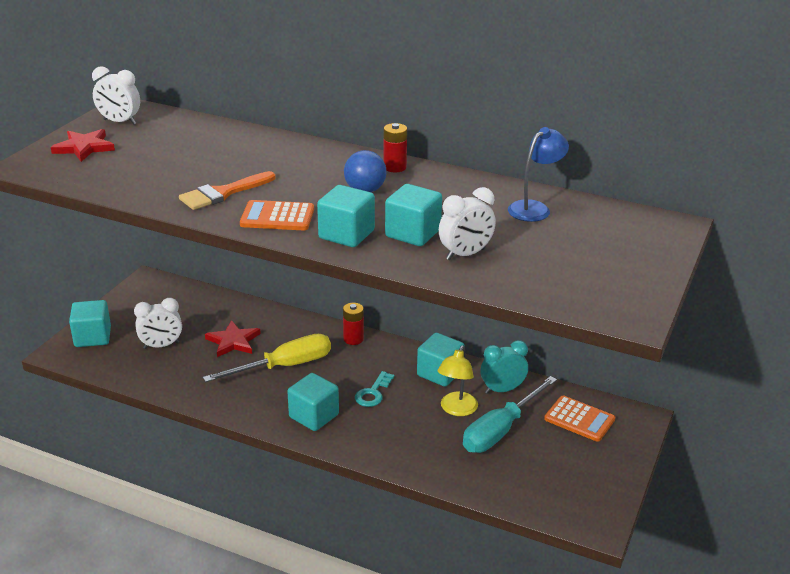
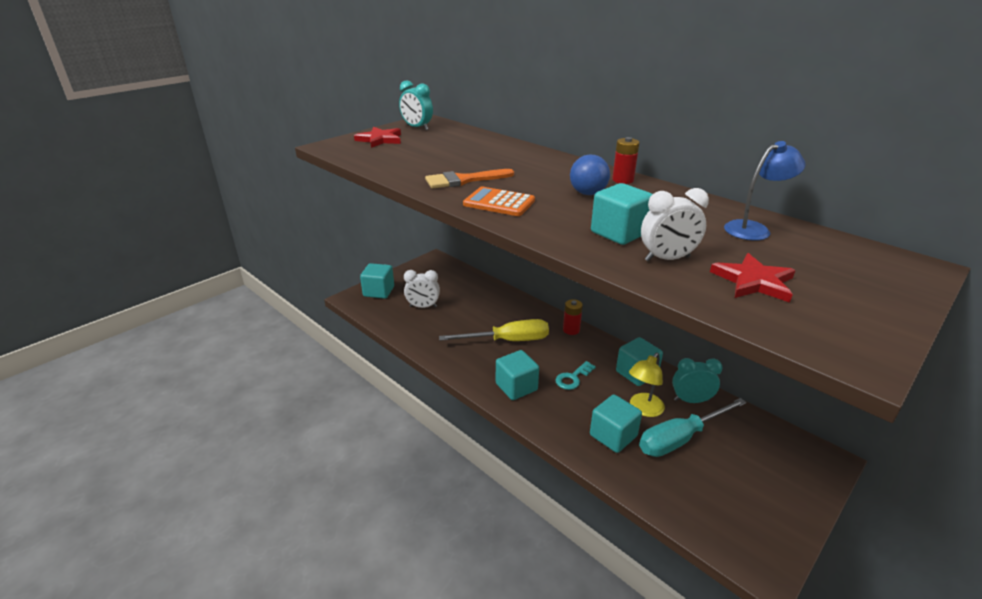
camera: 20 degrees right, 0 degrees up
white clock [92,67,140,124] -> turquoise clock [399,80,433,130]
red star [205,320,261,357] -> red star moved to [710,253,796,303]
turquoise cube [317,185,375,247] -> turquoise cube moved to [590,395,642,453]
orange calculator [544,395,615,442] -> none

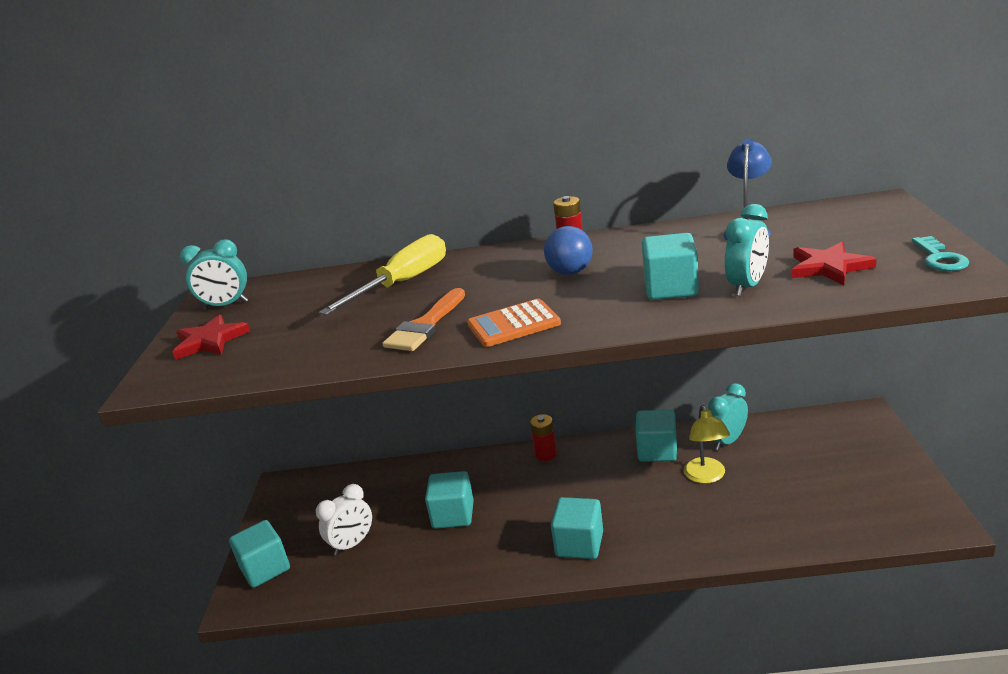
camera: 40 degrees left, 5 degrees down
yellow screwdriver [439,319,549,341] -> yellow screwdriver moved to [319,234,446,315]
turquoise key [555,361,596,390] -> turquoise key moved to [912,236,970,271]
turquoise cube [590,395,642,453] -> turquoise cube moved to [425,471,474,529]
turquoise screwdriver [639,398,747,457] -> none
white clock [641,188,709,262] -> turquoise clock [725,204,769,296]

